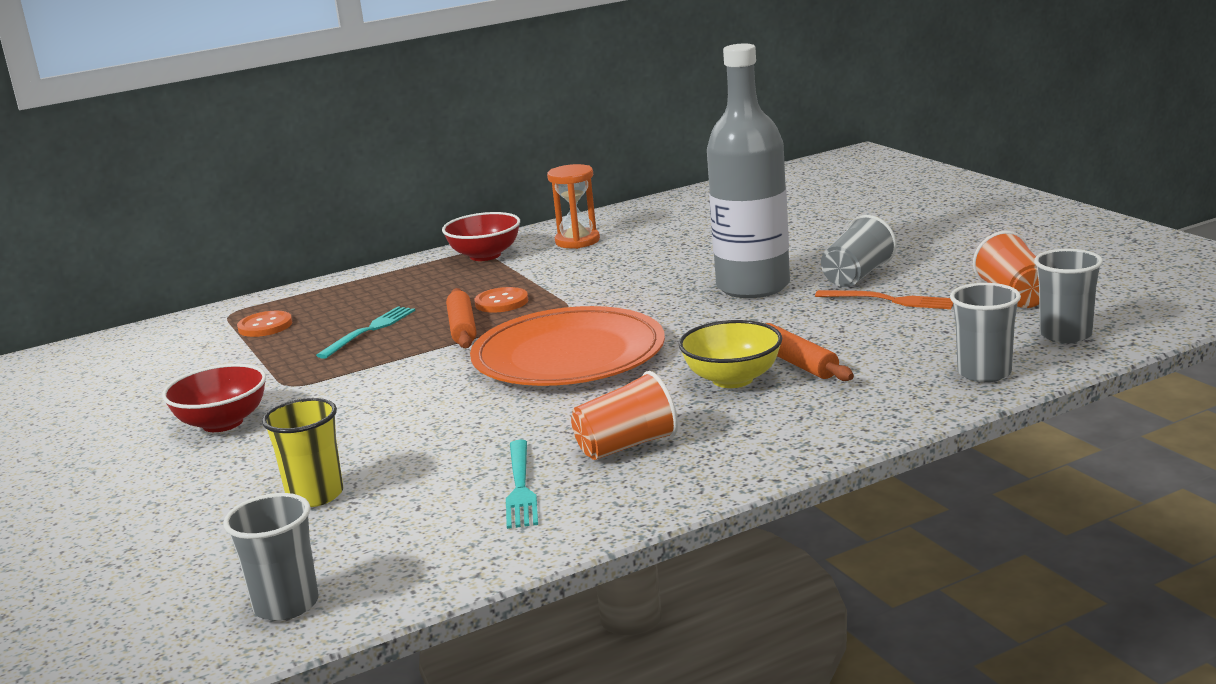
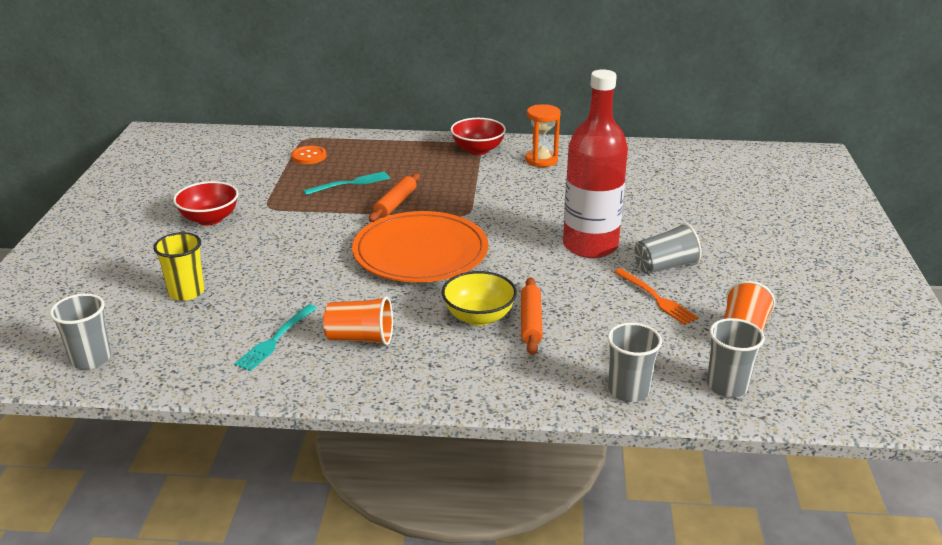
camera: 30 degrees right, 10 degrees up
orange button [474,287,528,313] -> none
grey bottle [707,44,790,298] -> red bottle [563,69,628,258]

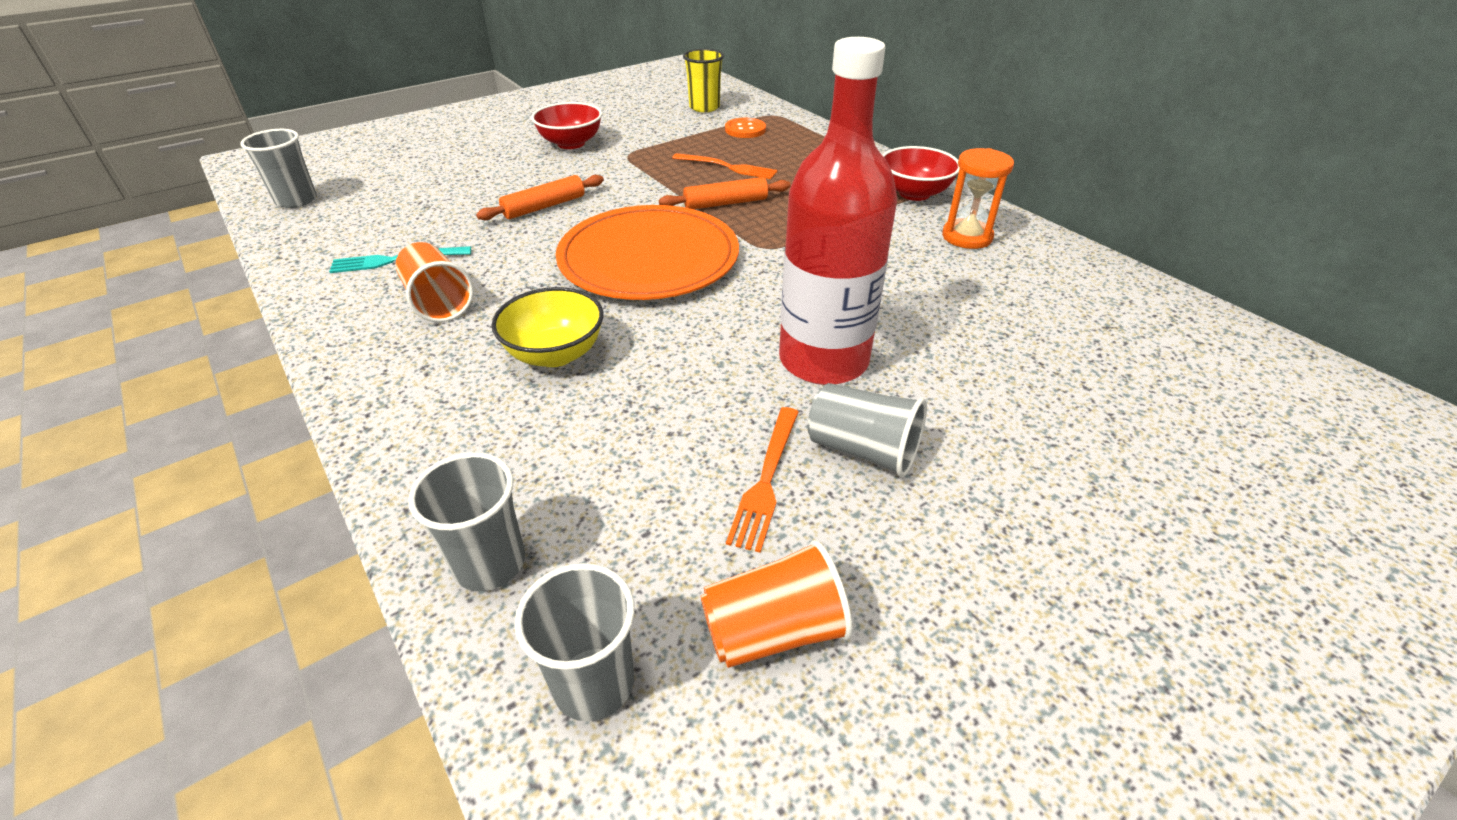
camera: 50 degrees right, 10 degrees up
yellow cup [153,232,204,301] -> yellow cup moved to [683,49,724,112]
turquoise fork [303,171,390,195] -> orange fork [672,153,777,179]
orange rolling pin [521,277,543,355] -> orange rolling pin moved to [476,175,604,220]

